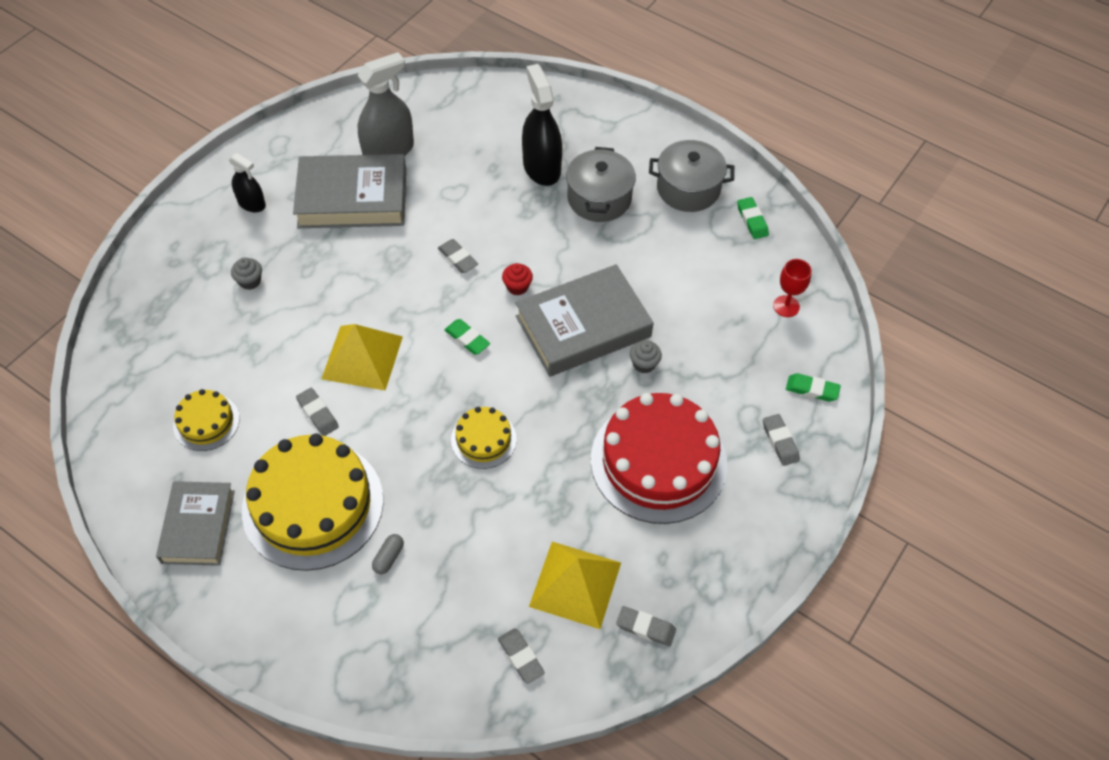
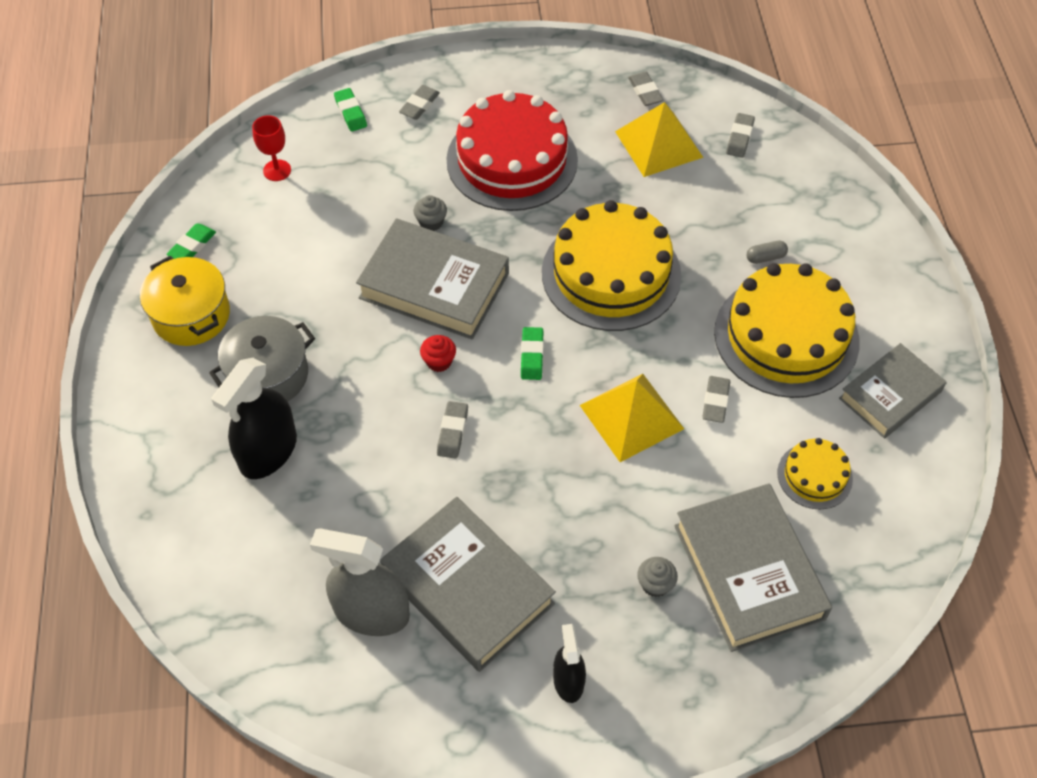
camera: 130 degrees left, 0 degrees up
yellow cake [451,407,517,469] -> yellow cake [542,200,681,331], size x2.06
grey pot [649,140,734,212] -> yellow pot [140,256,230,346]
none -> grey book [674,483,832,652]

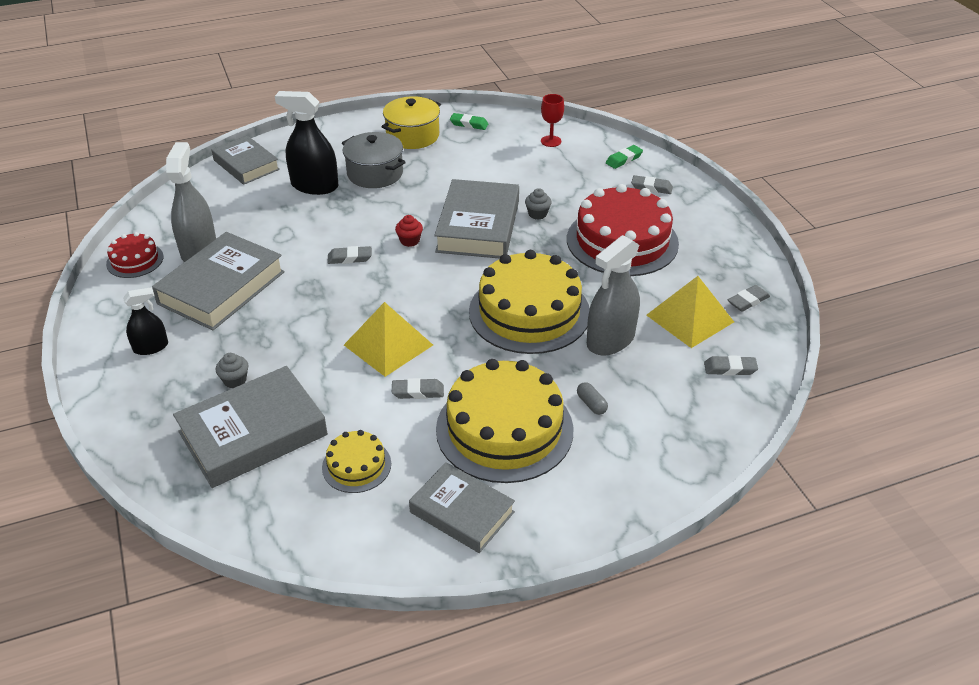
camera: 75 degrees right, 15 degrees down
green eraser [521,327,544,380] -> none
none -> red cake [106,232,164,278]
none -> grey book [212,135,280,185]
none -> grey spray bottle [587,235,640,355]

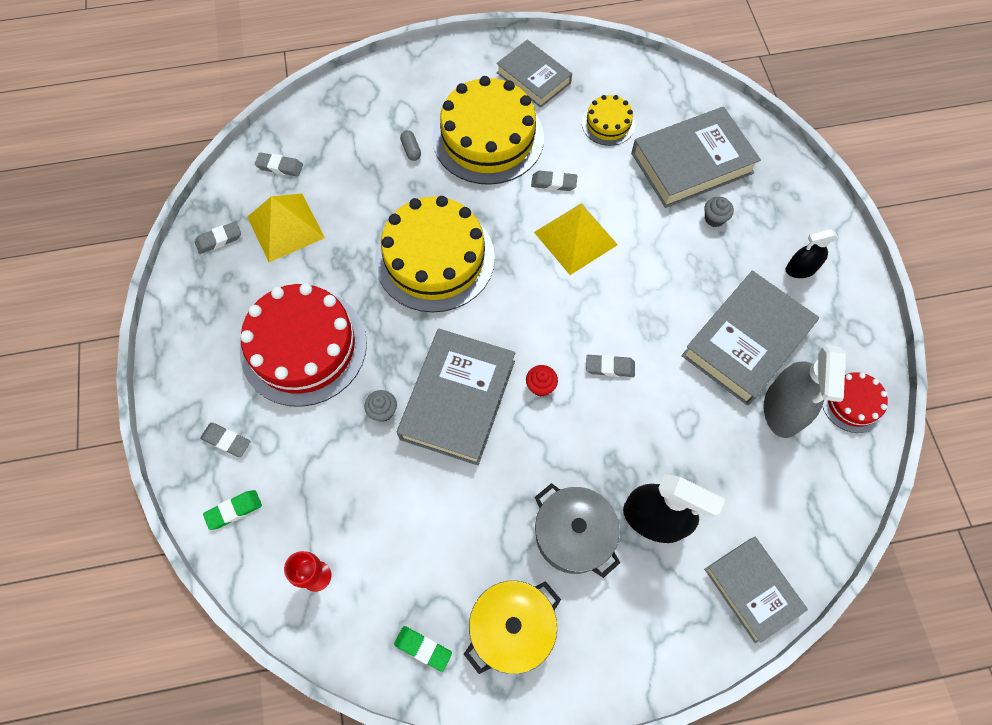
camera: 170 degrees left, 25 degrees up
grey spray bottle [587,235,640,355] -> none

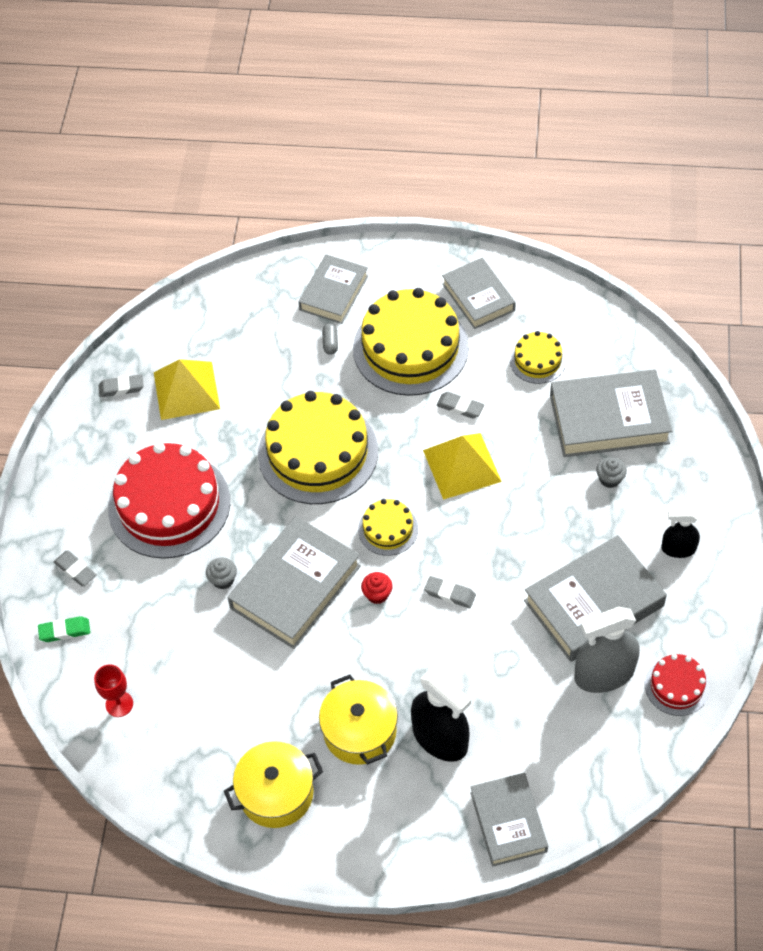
camera: 20 degrees right, 10 degrees down
grey eraser [255,152,303,177] -> none
green eraser [394,626,452,672] -> none
grey pot [535,483,620,578] -> yellow pot [319,674,398,765]
grey spray bottle [764,345,846,438] -> grey spray bottle turned 45 degrees clockwise [574,607,640,693]
none -> grey book [299,254,368,324]
none -> yellow cake [358,499,418,556]

